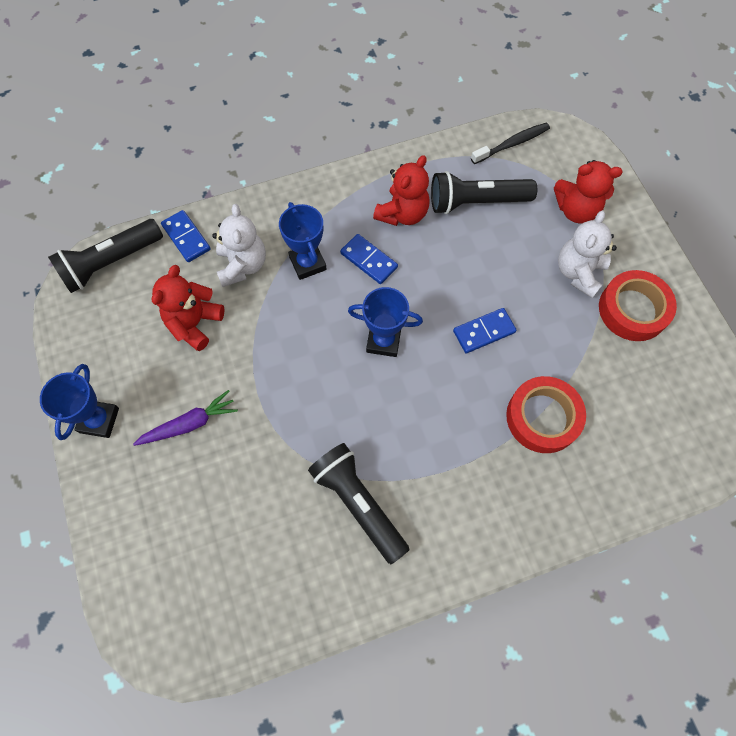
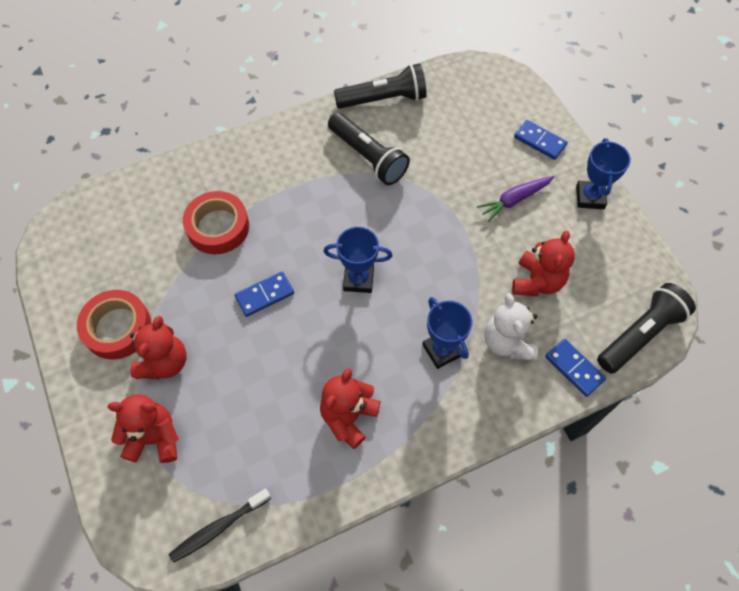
camera: 175 degrees right, 5 degrees down
blue domino [340,234,398,284] -> blue domino moved to [514,120,568,160]
black flashlight [431,171,537,214] -> black flashlight moved to [334,64,427,109]
white teddy bear [558,211,617,298] -> red teddy bear [130,316,187,379]

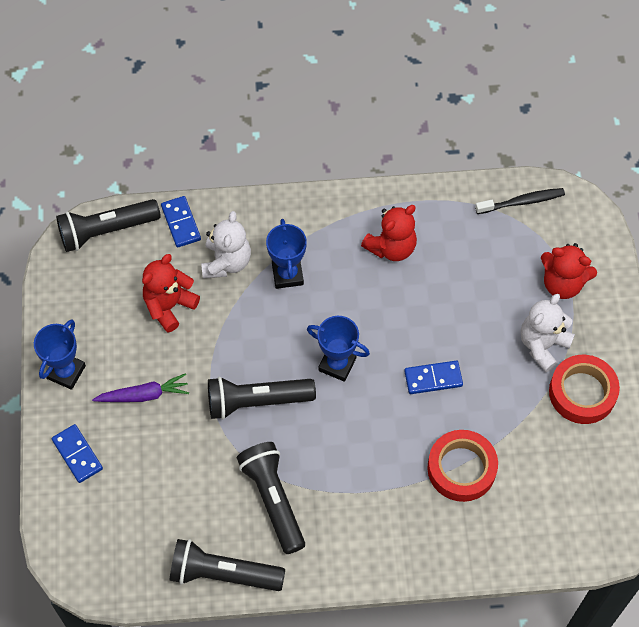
camera: 160 degrees left, 0 degrees up
red teddy bear [130,316,187,379] -> white teddy bear [521,294,575,372]
none -> black flashlight [208,377,316,420]

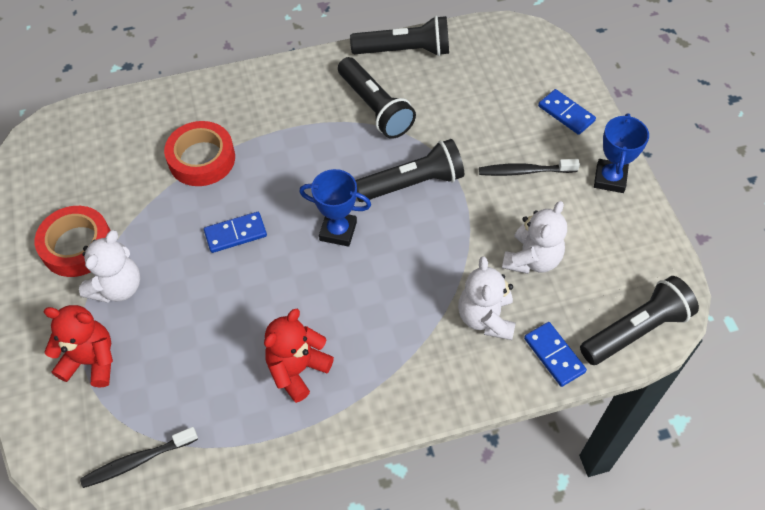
camera: 170 degrees right, 5 degrees down
purple carrot [92,373,189,402] -> black toothbrush [479,159,580,176]
red teddy bear [142,254,200,332] -> white teddy bear [502,201,567,274]
blue trophy [266,219,307,289] -> none

